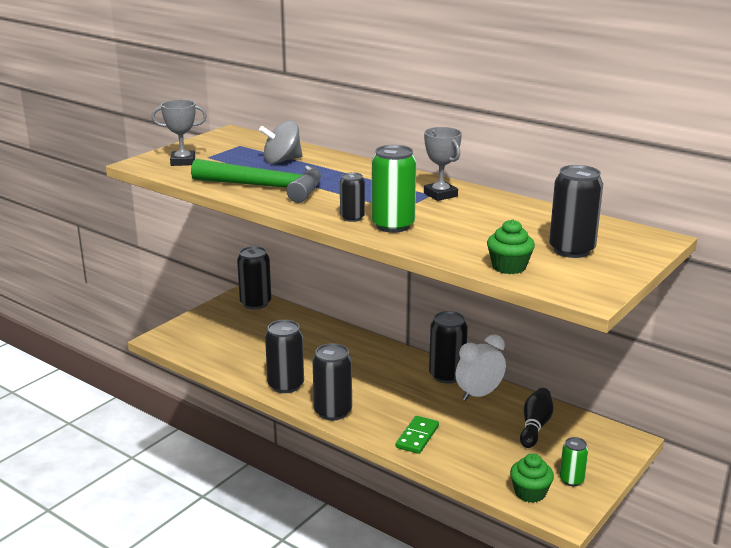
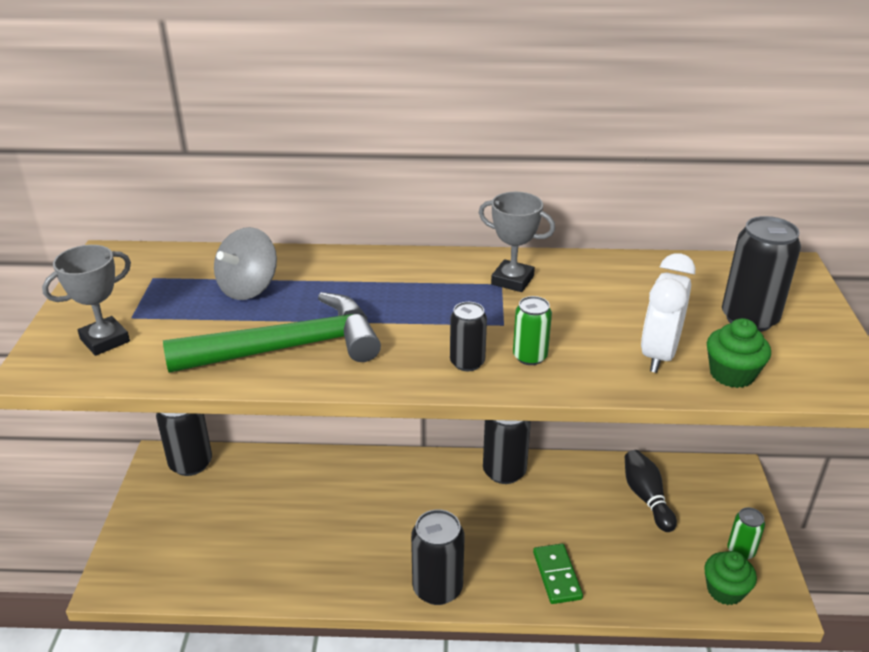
camera: 35 degrees left, 10 degrees up
black can [265,320,304,393] -> none
green can [371,145,417,233] -> green can [513,296,552,365], size x0.58
white clock [455,334,506,401] -> white clock moved to [641,253,695,373]

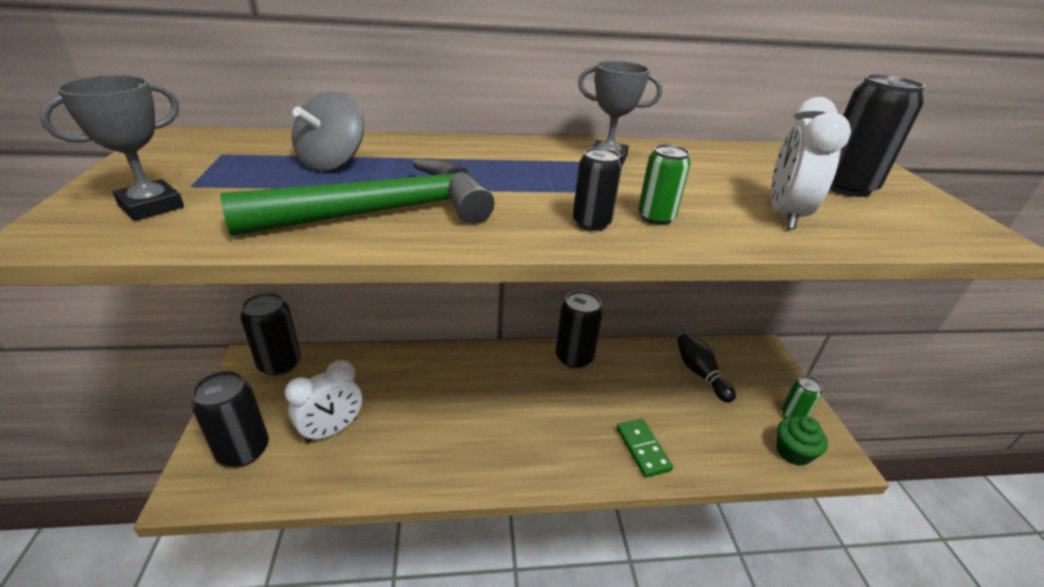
camera: 10 degrees left, 0 degrees up
black can [411,509,464,605] -> black can moved to [191,371,269,467]
green cupcake [707,318,771,388] -> none
none -> white clock [285,360,362,444]

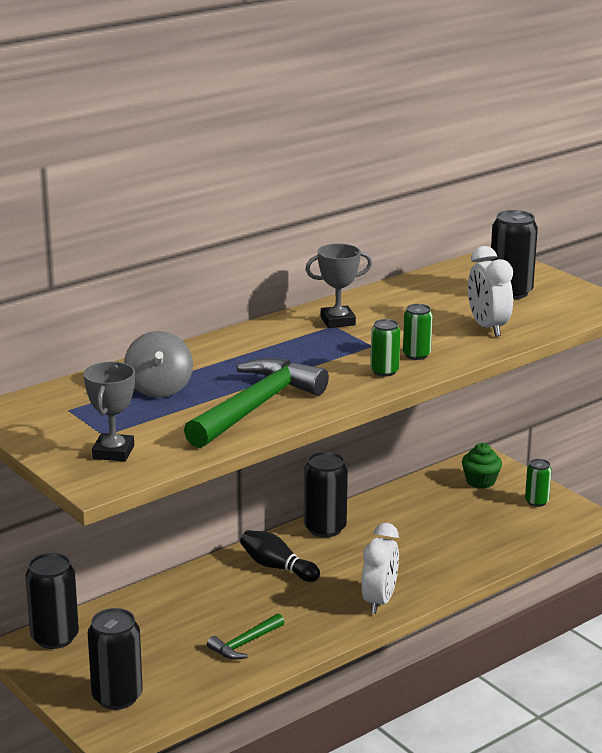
camera: 30 degrees left, 10 degrees down
white clock [285,360,362,444] -> white clock moved to [361,523,399,614]
black can [573,147,622,231] -> green can [370,319,400,376]
green domino [617,419,673,478] -> none
black bowling pin [677,333,736,403] -> black bowling pin moved to [240,530,320,582]
green cupcake [776,416,828,466] -> green cupcake moved to [462,443,502,489]
none -> green hammer [207,613,284,660]

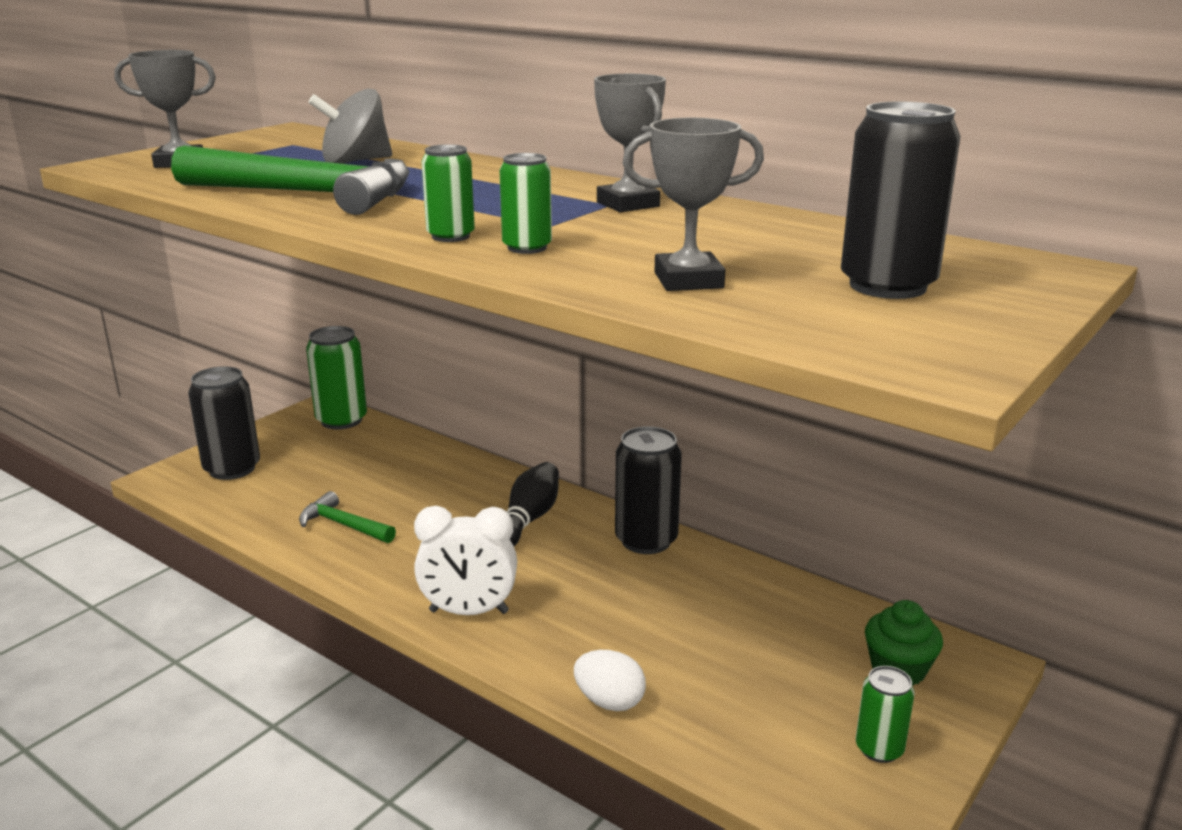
camera: 75 degrees right, 0 degrees up
black can [25,553,79,649] -> green can [306,326,367,430]
white clock [468,246,513,337] -> grey trophy [623,118,764,291]
none -> white egg [574,650,646,711]

